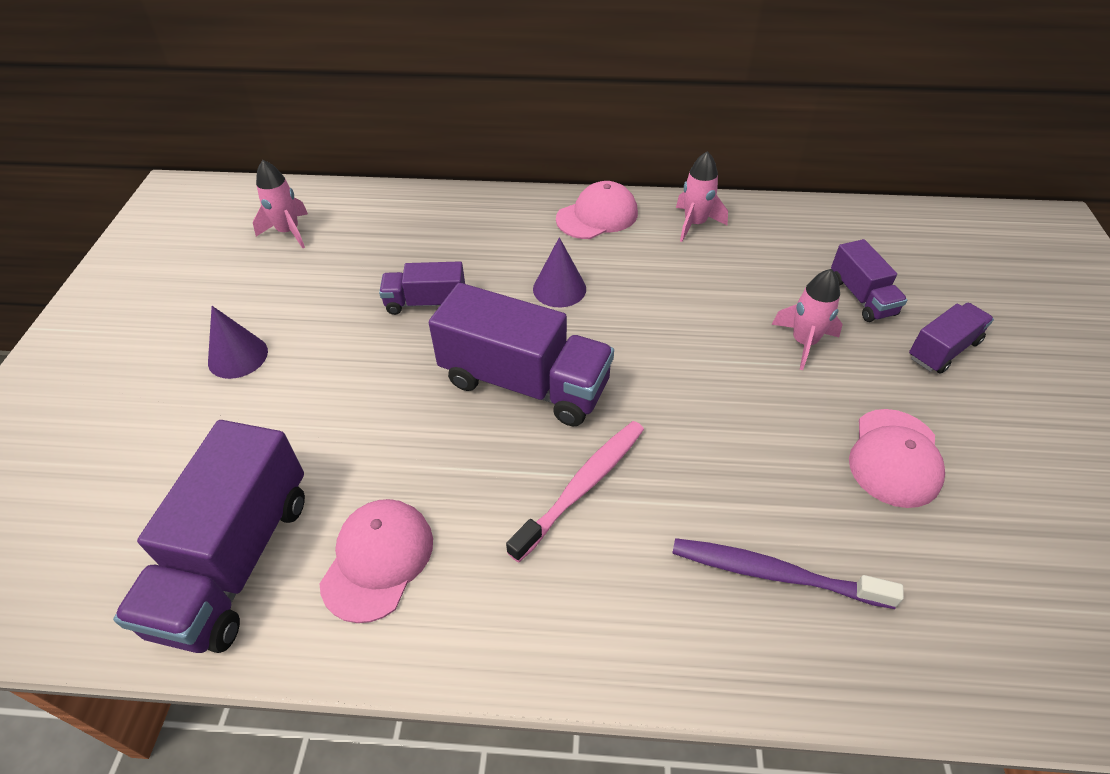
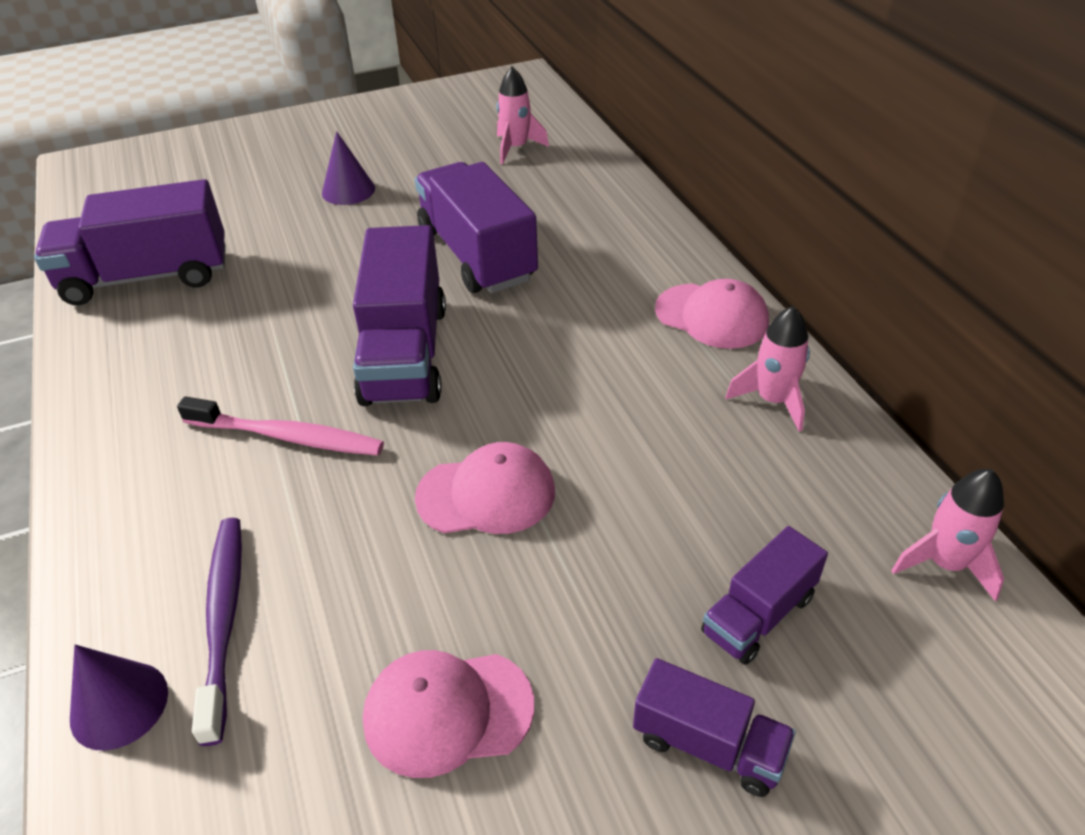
camera: 65 degrees right, 5 degrees down
pink cap [320,499,433,623] -> pink cap moved to [415,442,555,534]
purple truck [379,261,465,315] -> purple truck [415,162,538,293], size x1.85
purple cone [533,237,586,307] -> purple cone moved to [70,645,168,751]
pink rocket [772,269,843,370] -> pink rocket moved to [891,469,1004,601]

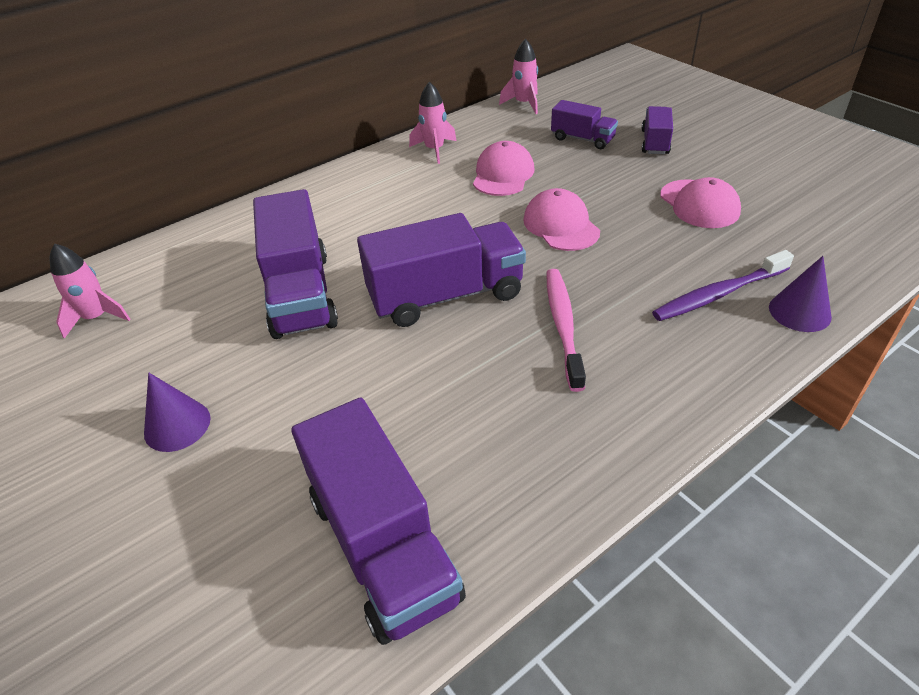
camera: 105 degrees left, 0 degrees up
purple truck [415,162,538,293] -> purple truck turned 60 degrees counterclockwise [253,189,338,339]
pink cap [655,279,769,349] -> pink cap moved to [473,141,535,196]

